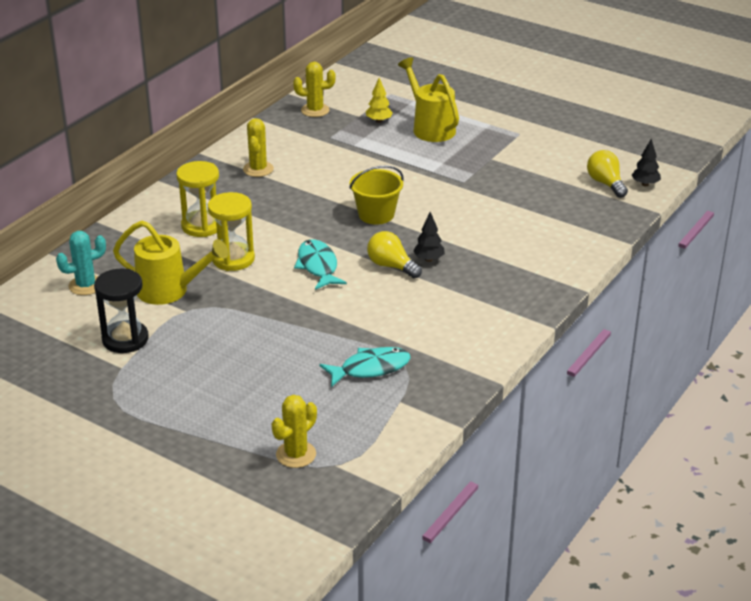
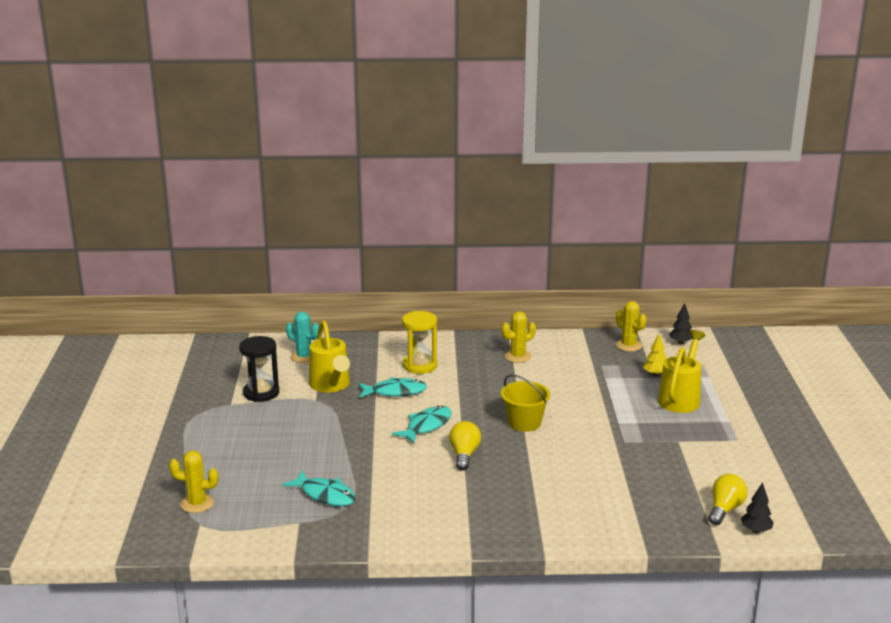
camera: 55 degrees right, 10 degrees down
yellow hourglass [208,192,255,271] -> turquoise fish [358,377,427,398]
black tree [413,212,445,262] -> black tree moved to [669,303,692,344]

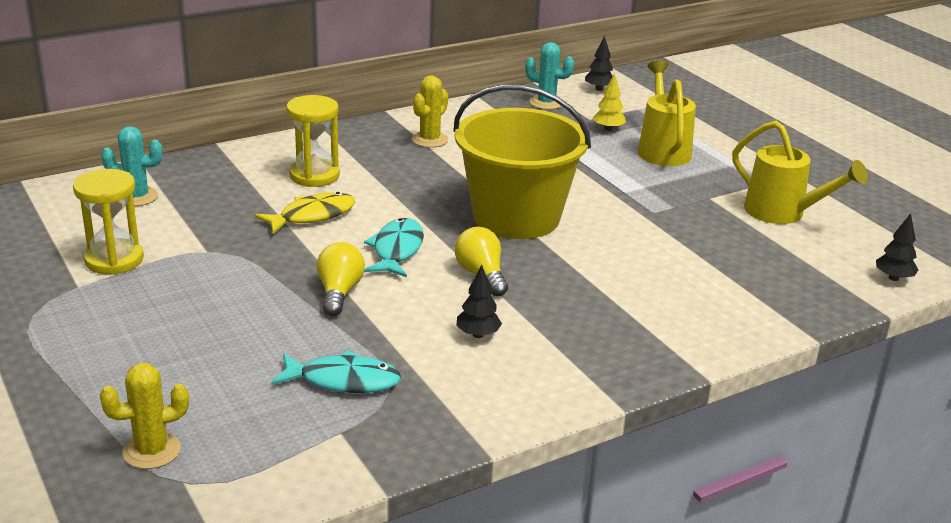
camera: 30 degrees left, 5 degrees up
black hourglass [239,336,279,402] -> yellow hourglass [73,169,144,275]
yellow watering can [309,321,350,392] -> yellow watering can moved to [732,121,868,224]
turquoise fish [358,377,427,398] -> yellow fish [255,192,355,234]
yellow bucket [501,375,550,432] -> yellow bucket [453,84,591,239], size x1.89
yellow cactus [616,301,647,352] -> turquoise cactus [525,42,574,110]
yellow light bulb [708,474,748,525] -> yellow light bulb moved to [317,242,365,316]
none -> black tree [456,265,502,338]

